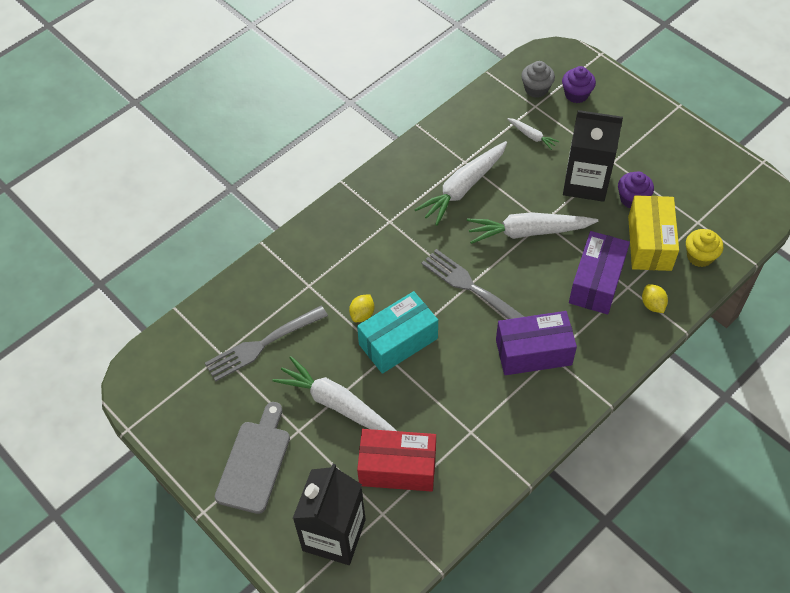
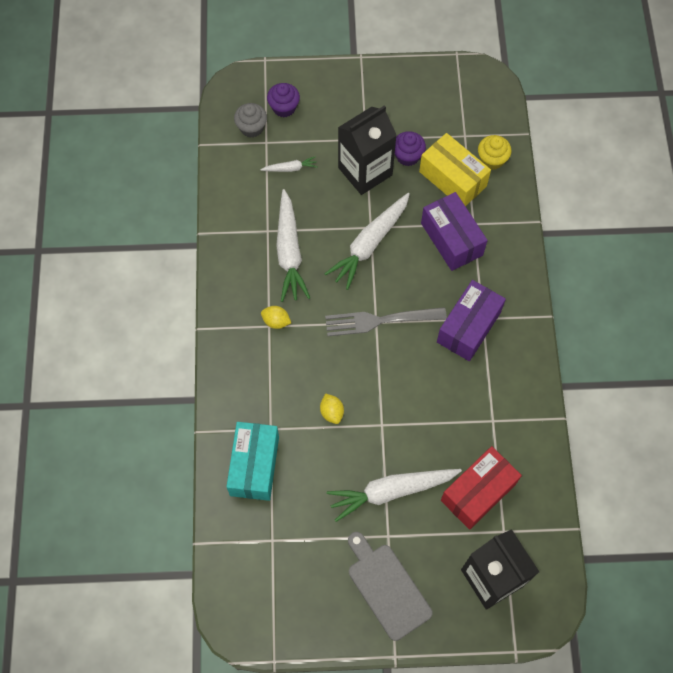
camera: 50 degrees left, 10 degrees up
grey fork [205,306,328,381] -> none
turquoise box [357,291,438,374] -> turquoise box moved to [226,422,279,501]
yellow lemon [642,284,668,313] -> yellow lemon moved to [261,306,291,329]

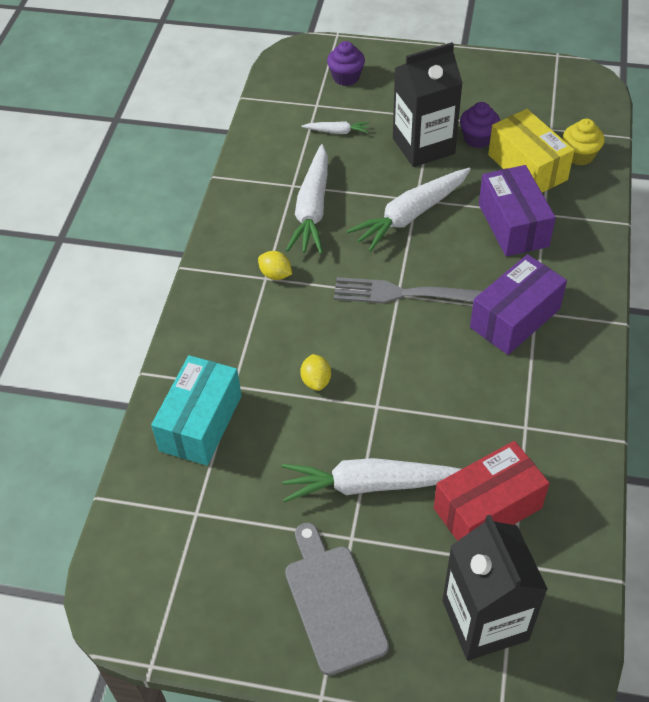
camera: 15 degrees right, 15 degrees down
grey cupcake [234,103,267,138] -> none

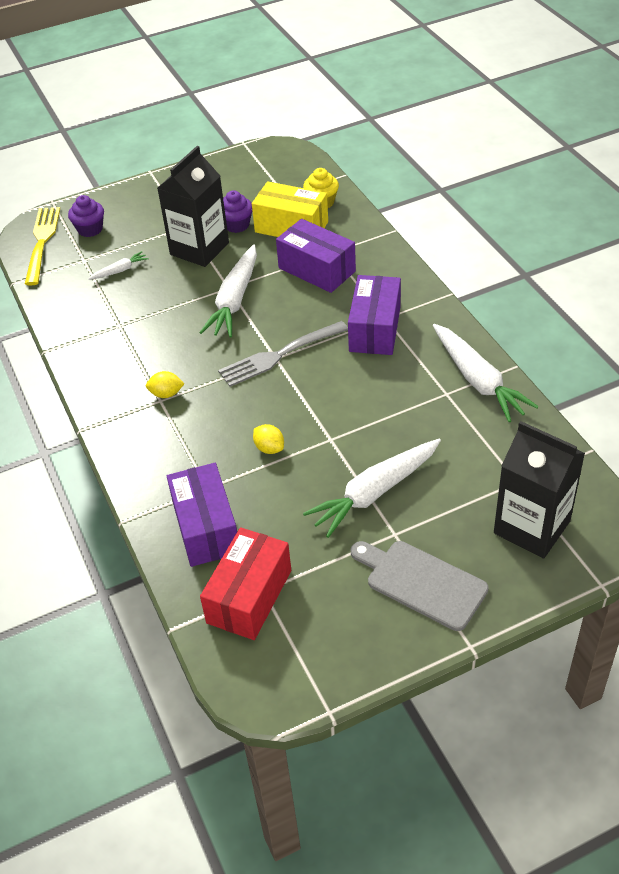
camera: 35 degrees left, 5 degrees down
turquoise box [151,355,242,466] -> purple box [167,463,237,567]
white carrot [286,144,328,254] -> white carrot moved to [433,324,539,422]
red box [434,441,550,541] -> red box moved to [200,527,291,640]
none -> yellow fork [25,207,60,286]

